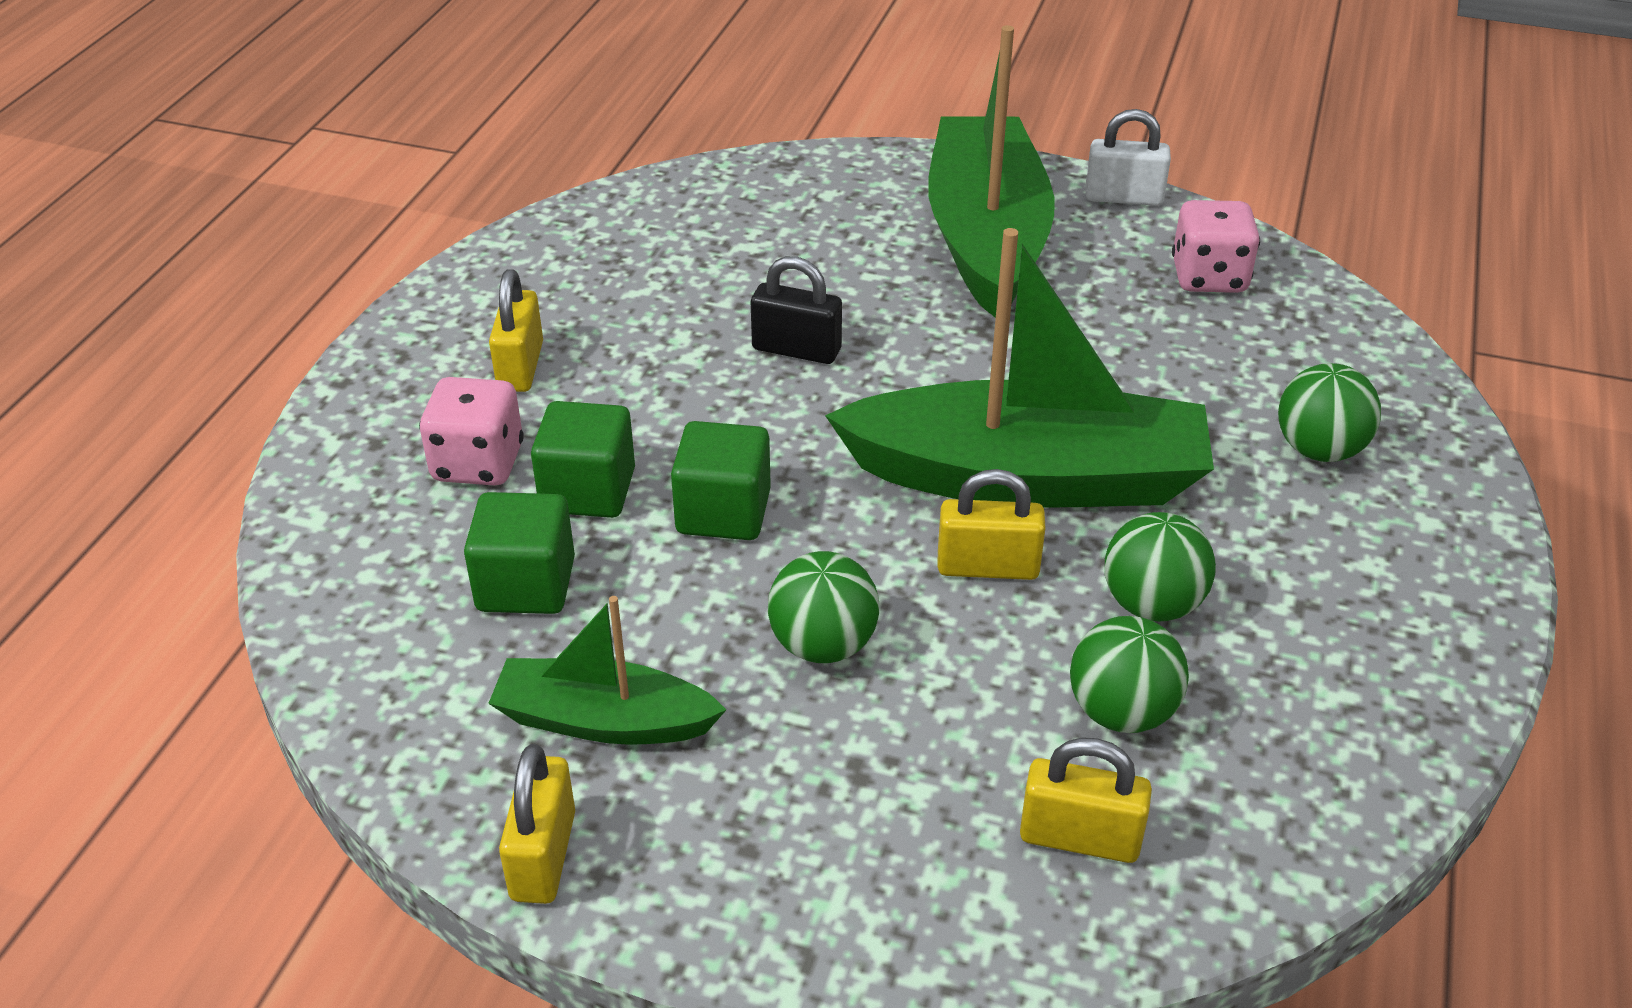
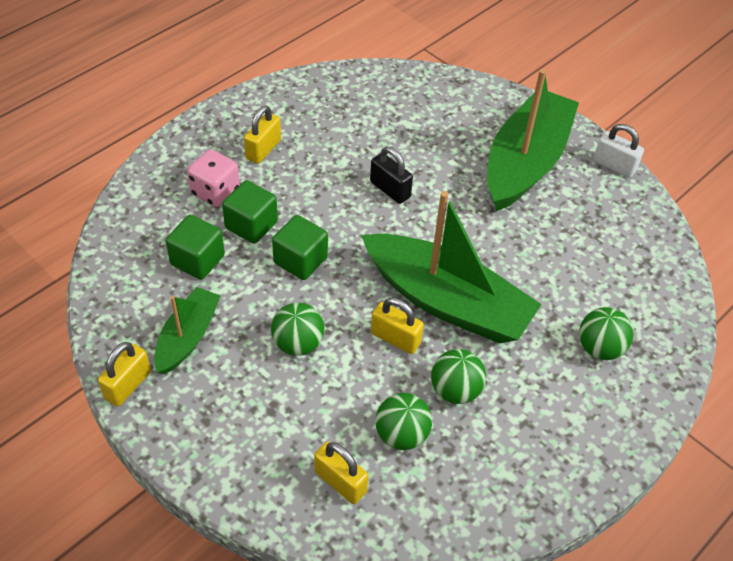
camera: 25 degrees right, 10 degrees up
green boat [488,596,727,744] -> green boat turned 75 degrees clockwise [154,287,221,374]
pink dice [1172,200,1260,293] -> none

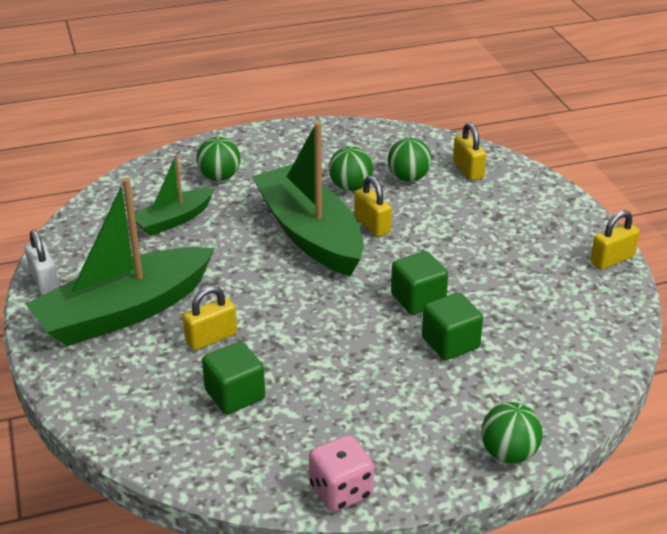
camera: 150 degrees left, 15 degrees down
green boat [154,287,221,374] -> green boat moved to [135,155,214,236]
green cube [166,215,225,279] -> green cube moved to [202,341,265,415]
pink dice [187,149,240,207] -> pink dice moved to [309,435,374,512]
yellow padlock [244,106,281,164] -> yellow padlock moved to [183,286,237,350]
green ball [271,303,324,356] -> green ball moved to [481,402,543,463]
black padlock [370,147,413,204] -> none

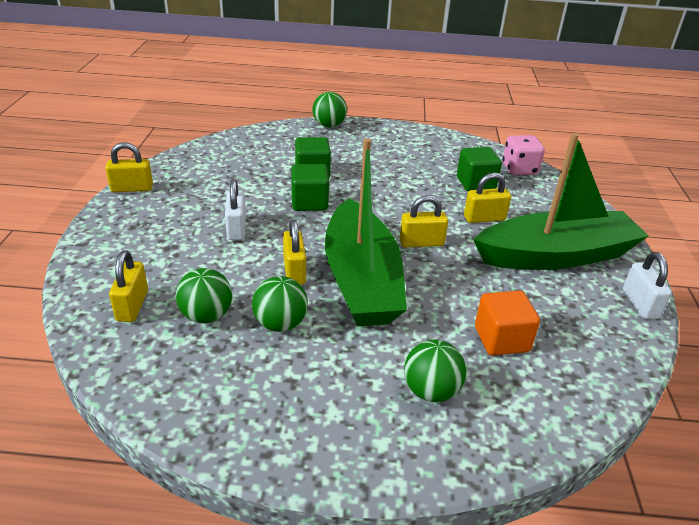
camera: 160 degrees left, 0 degrees up
green boat [135,155,214,236] -> orange cube [475,291,540,356]
pink dice [309,435,374,512] -> pink dice moved to [502,135,545,175]
none -> white padlock [225,179,246,240]
none -> yellow padlock [400,195,448,248]

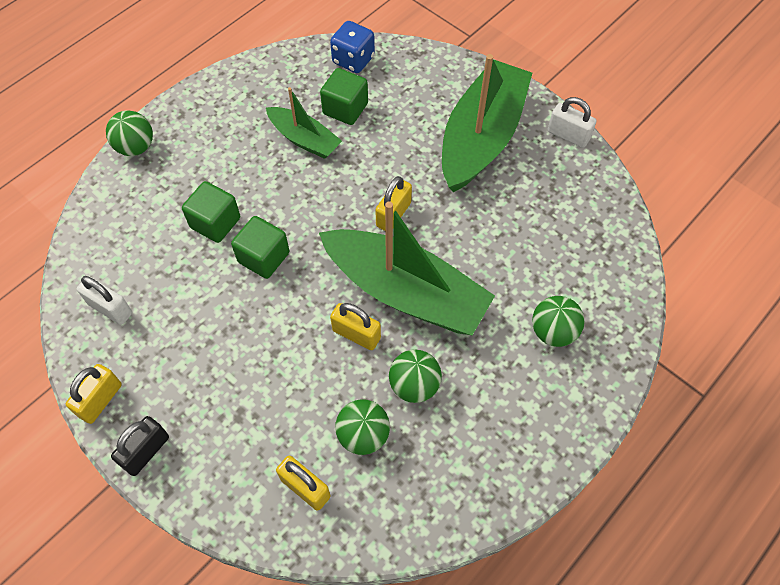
camera: 50 degrees left, 25 degrees up
white padlock [225,179,246,240] -> white padlock moved to [77,276,132,325]
yellow padlock [464,172,511,223] -> none
orange cube [475,291,540,356] -> none
pink dice [502,135,545,175] -> blue dice [330,21,375,73]
none -> black padlock [111,416,169,476]
none -> green boat [266,87,342,159]

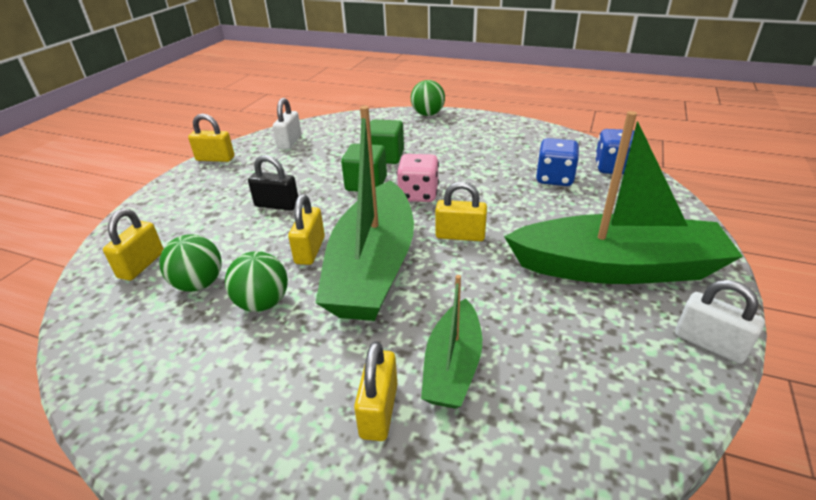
camera: 70 degrees right, 25 degrees down
black padlock [111,416,169,476] -> black padlock moved to [248,155,298,211]
green boat [266,87,342,159] -> green boat moved to [421,275,482,409]
green cube [320,68,368,125] -> blue dice [536,138,579,186]
green ball [532,296,584,347] -> yellow padlock [354,341,397,441]
white padlock [548,97,596,148] -> white padlock turned 60 degrees counterclockwise [675,280,765,364]
none -> pink dice [397,154,439,202]

